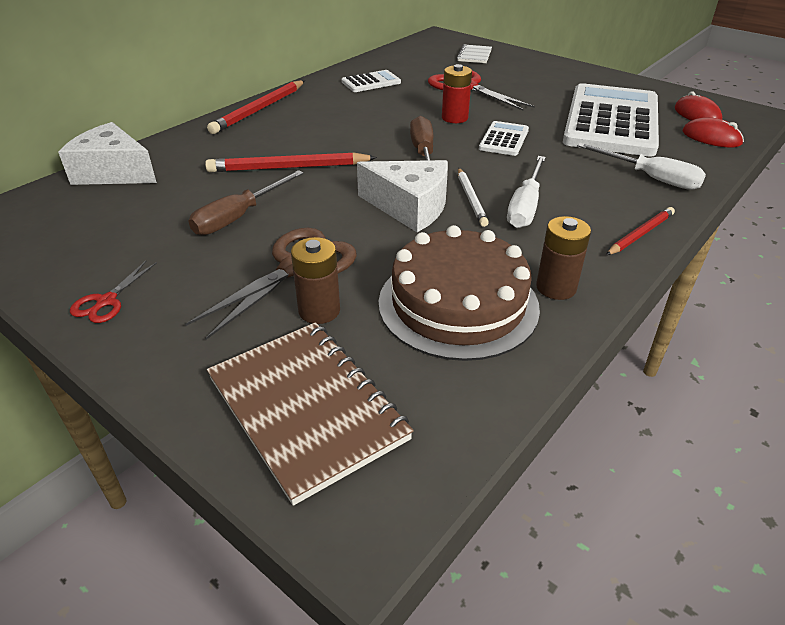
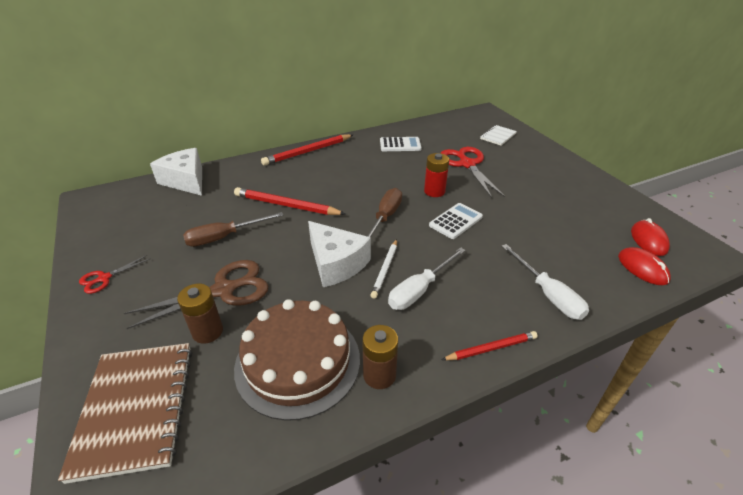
camera: 25 degrees right, 0 degrees up
white calculator [563,83,659,157] -> none

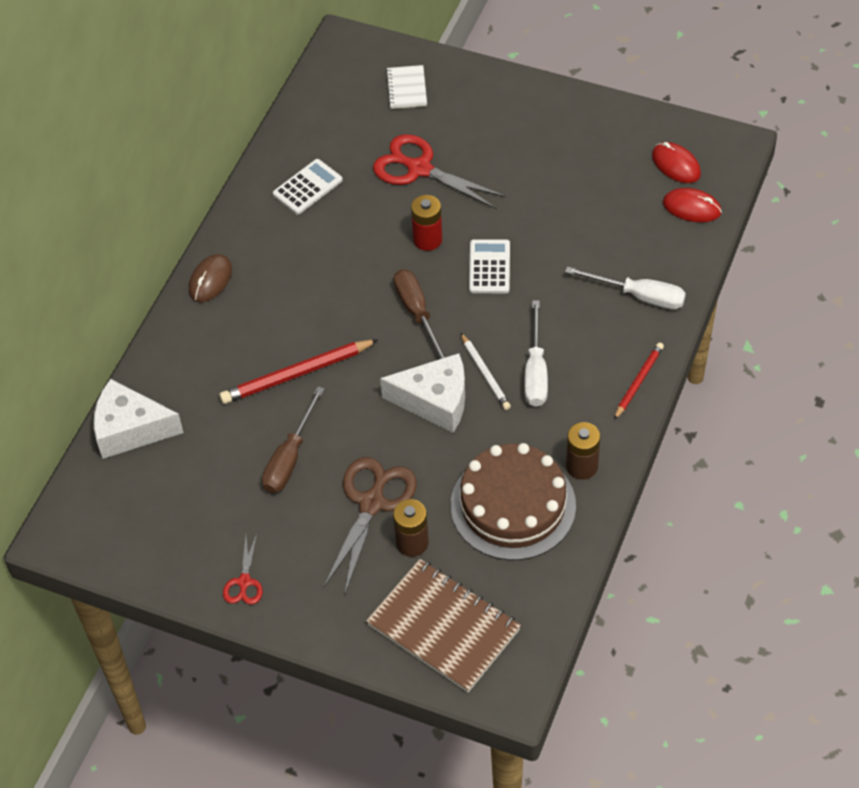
camera: 40 degrees left, 15 degrees up
red pencil [261,134,353,166] -> brown mouse [189,254,232,302]

